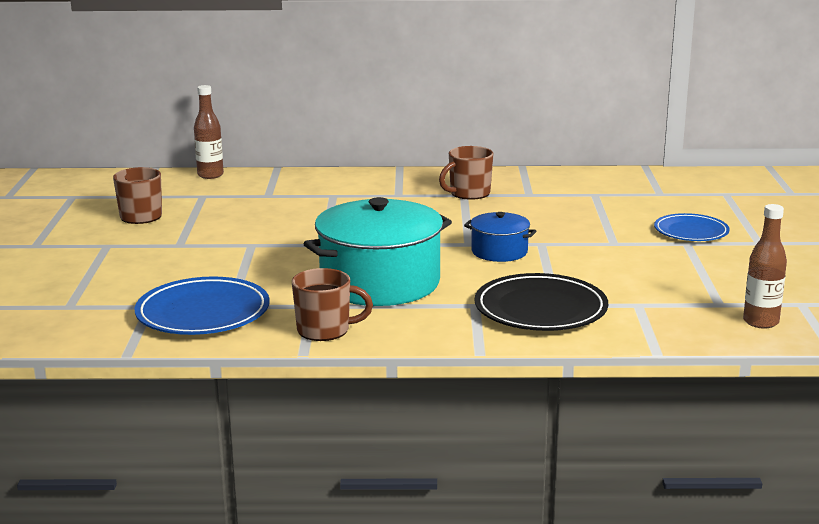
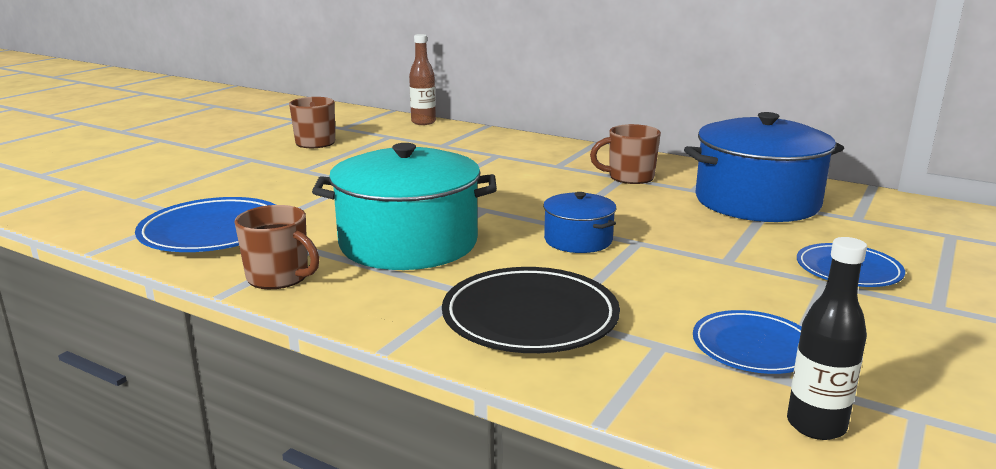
camera: 30 degrees right, 0 degrees up
brown bottle [743,204,787,329] -> black bottle [787,237,867,440]
none -> blue pot [684,112,844,222]
none -> blue plate [693,310,802,374]

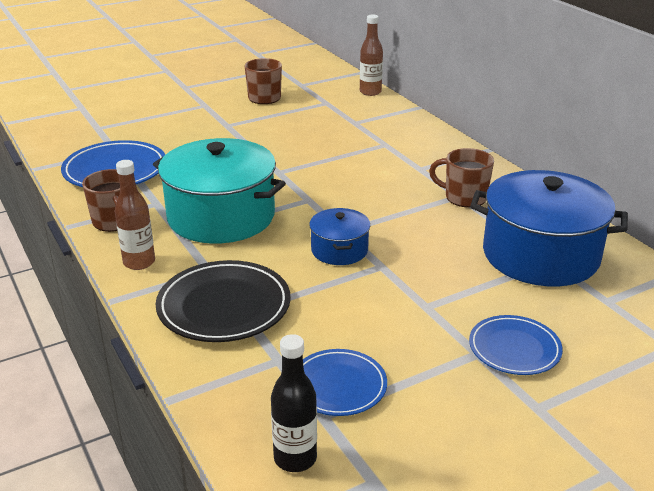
camera: 30 degrees right, 10 degrees up
none -> brown bottle [115,160,155,270]

